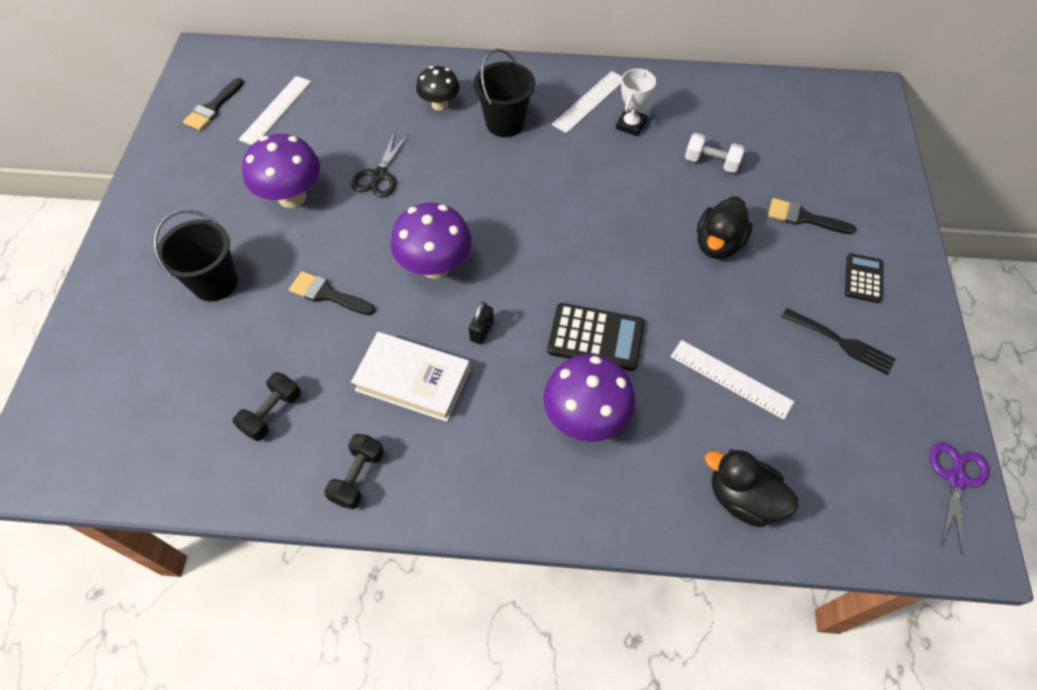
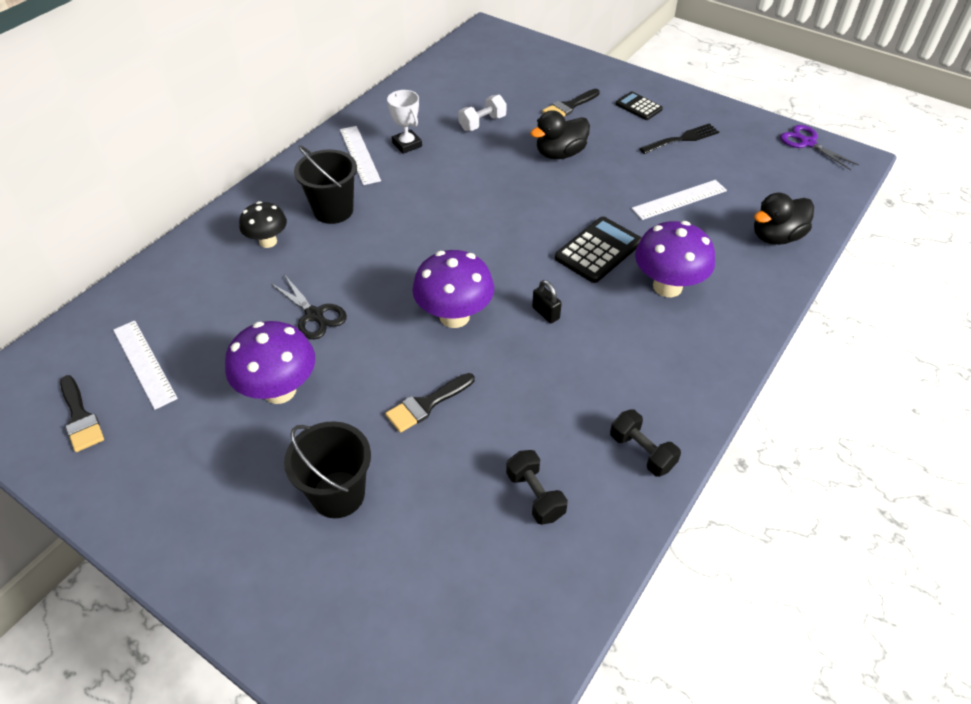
camera: 60 degrees left, 10 degrees down
white book [351,332,470,422] -> none
black duck [697,197,753,259] -> black duck turned 90 degrees clockwise [530,110,590,159]

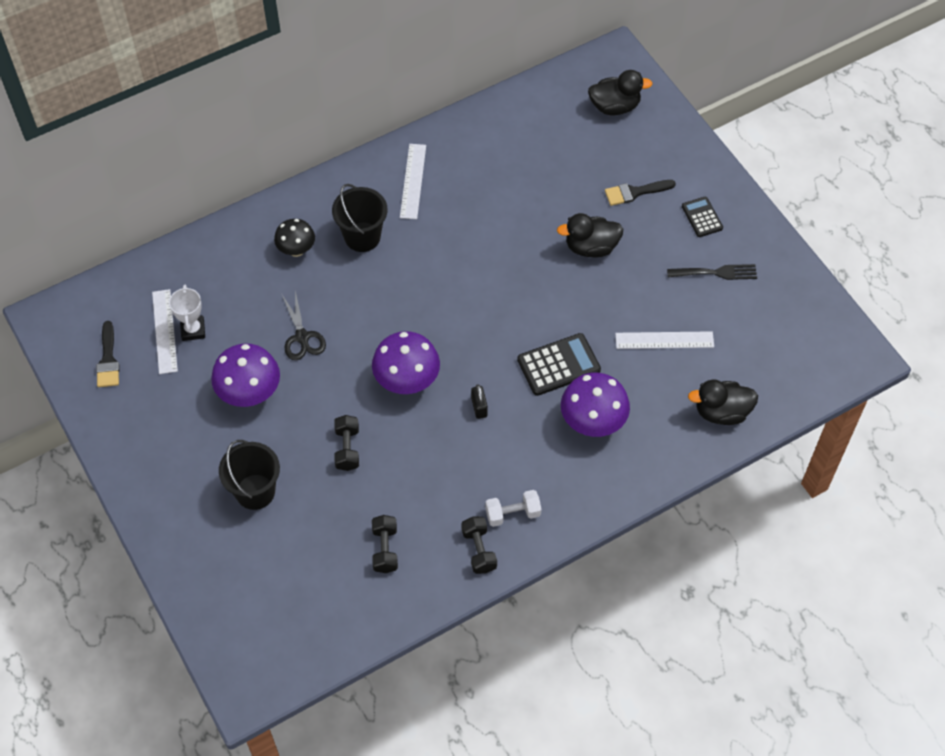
camera: 25 degrees right, 10 degrees up
black brush [385,373,475,433] -> black dumbbell [334,415,359,471]
white trophy [387,90,422,154] -> white trophy moved to [169,285,205,341]
white dumbbell [458,95,507,131] -> white dumbbell moved to [485,490,541,527]
purple scissors [780,125,859,170] -> none
none -> black duck [588,70,652,115]

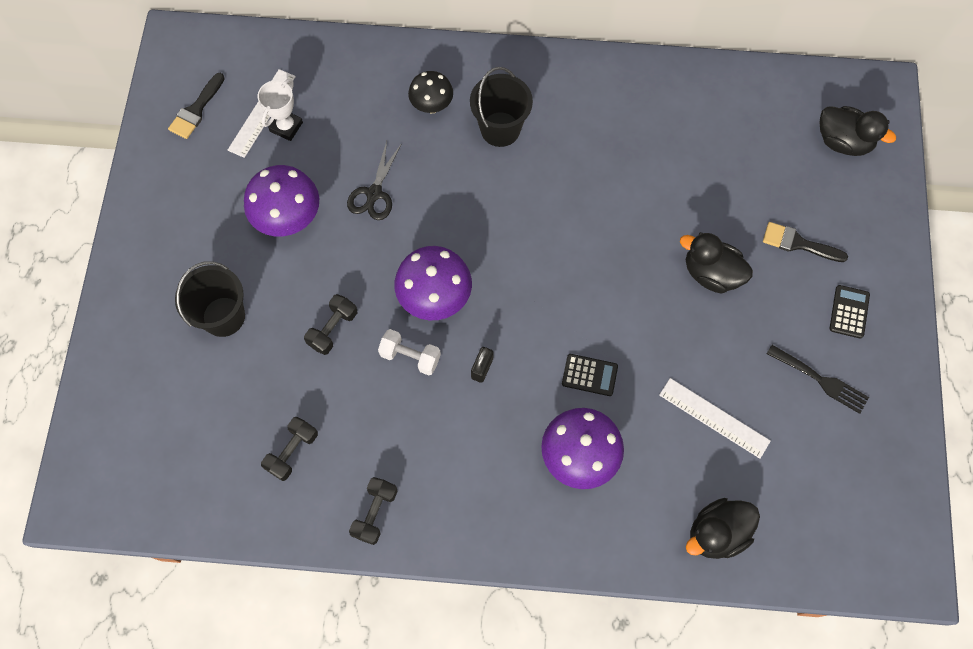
camera: 35 degrees right, 10 degrees up
white ruler [400,144,426,219] -> none
white dumbbell [485,490,541,527] -> white dumbbell moved to [378,329,441,375]
black calculator [517,333,601,396] -> black calculator [562,354,618,396], size x0.61
black duck [688,379,758,425] -> black duck turned 60 degrees counterclockwise [686,498,760,559]

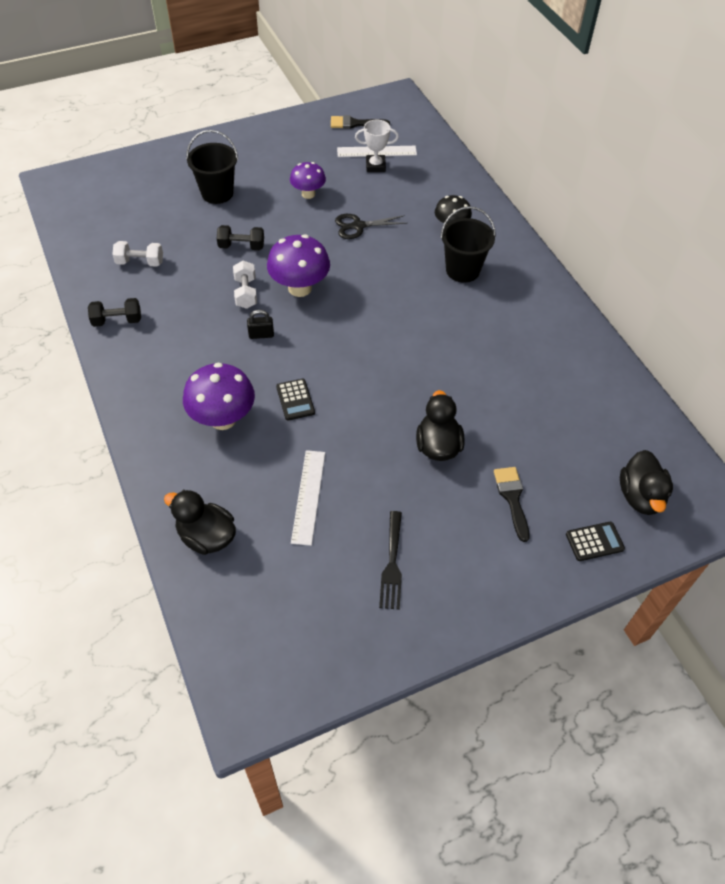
camera: 60 degrees right, 15 degrees down
purple mushroom [244,165,319,236] -> purple mushroom [290,162,326,199], size x0.63
black dumbbell [261,417,318,481] -> white dumbbell [112,241,163,267]
black calculator [830,285,870,339] -> black calculator moved to [566,522,625,561]

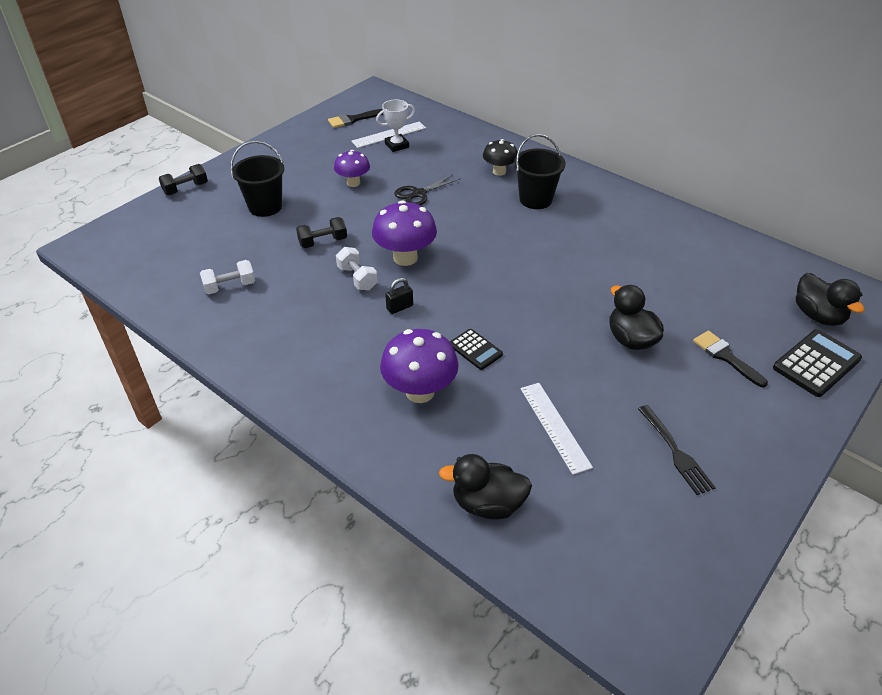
camera: 25 degrees left, 10 degrees down
black dumbbell [88,298,141,327] -> black dumbbell moved to [159,164,208,195]
black calculator [566,522,625,561] -> black calculator [773,329,862,397], size x1.63

